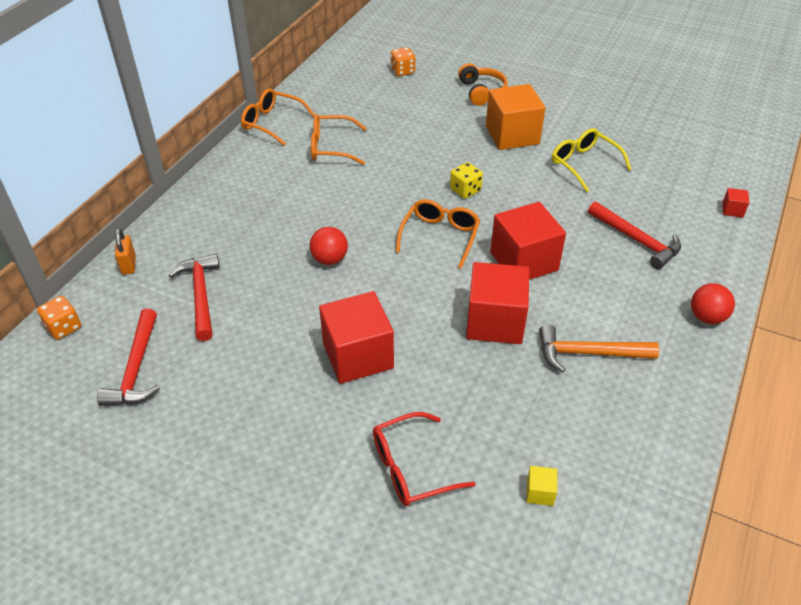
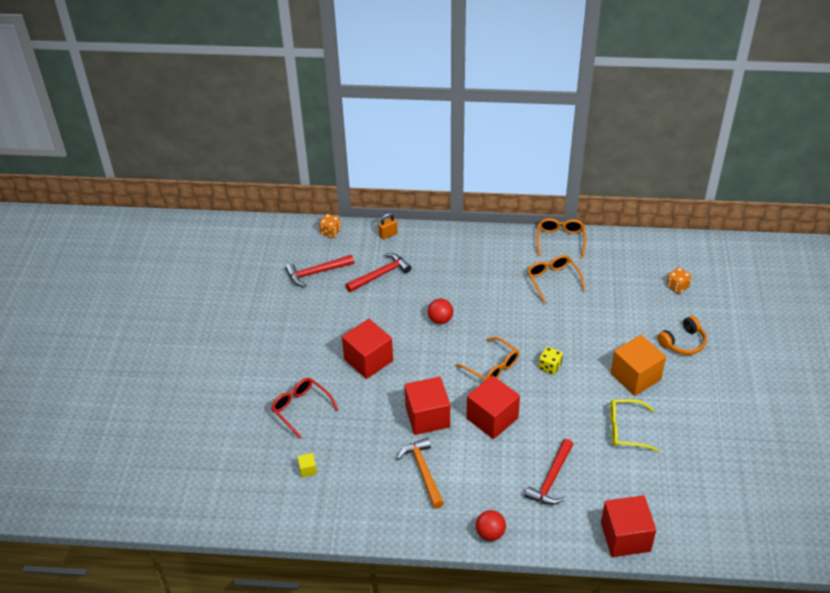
camera: 70 degrees right, 0 degrees up
orange glasses [396,199,480,269] -> orange glasses turned 45 degrees clockwise [456,337,519,381]
yellow glasses [552,128,632,192] -> yellow glasses turned 120 degrees counterclockwise [610,399,658,452]
red cube [722,188,749,218] -> red cube [601,495,656,557], size x2.44

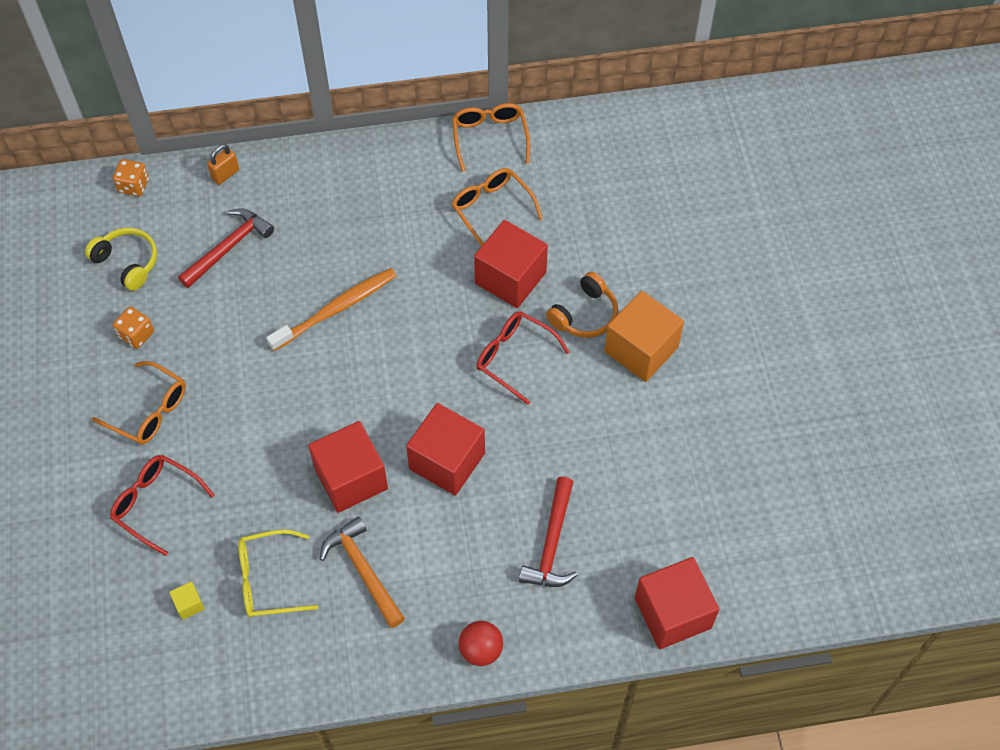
camera: 15 degrees left, 15 degrees up
red hammer [285,255,354,287] -> yellow headphones [85,228,157,291]
red cube [342,319,393,379] -> red cube moved to [474,220,548,308]
red ball [428,299,453,324] -> orange toothbrush [266,268,396,351]
orange glasses [456,337,519,381] -> orange glasses moved to [92,361,186,445]
yellow dice [539,347,563,375] -> red glasses [476,311,569,405]
yellow glasses [610,399,658,452] -> yellow glasses moved to [238,529,319,618]
orange headphones [657,316,707,355] -> orange headphones moved to [546,272,618,338]
orange dice [666,267,692,294] -> orange dice moved to [113,306,154,349]

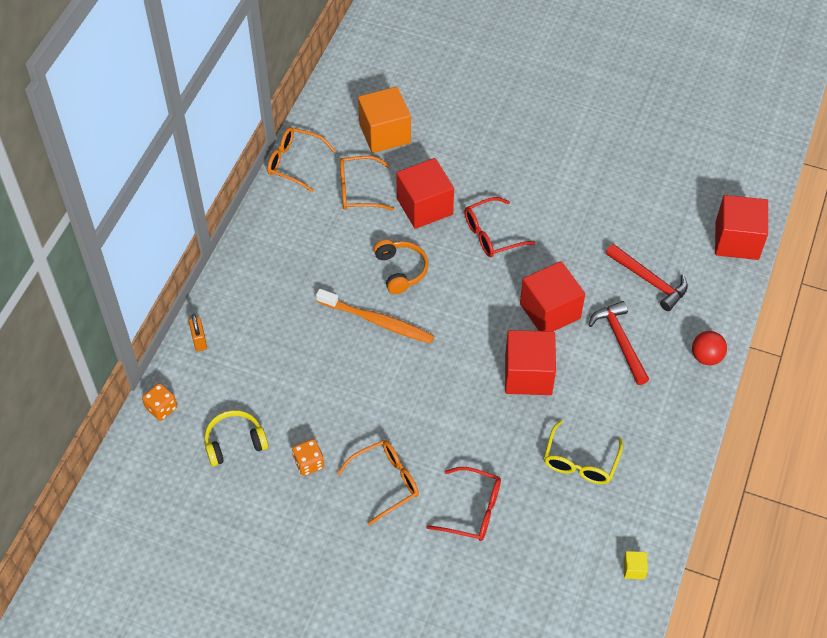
camera: 60 degrees left, 5 degrees down
red glasses [110,455,214,556] -> red glasses turned 135 degrees counterclockwise [426,467,501,541]
yellow cube [169,581,205,620] -> yellow cube moved to [623,551,648,579]
red hammer [178,209,274,288] -> red hammer moved to [589,301,649,385]
orange toothbrush [266,268,396,351] -> orange toothbrush turned 120 degrees clockwise [316,289,434,344]
orange hammer [320,516,405,628] -> none
orange headphones [546,272,618,338] -> orange headphones moved to [374,240,428,294]
orange cube [604,291,684,382] -> orange cube moved to [358,87,411,153]

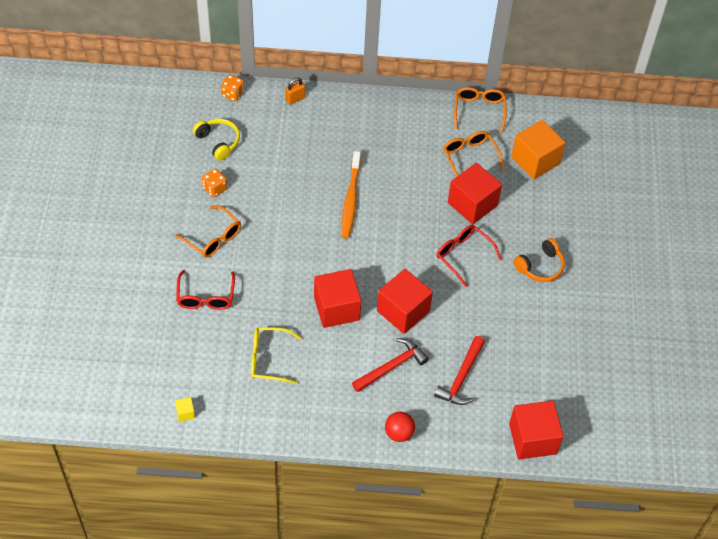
camera: 70 degrees right, 0 degrees up
orange headphones [374,240,428,294] -> orange headphones moved to [514,238,565,282]

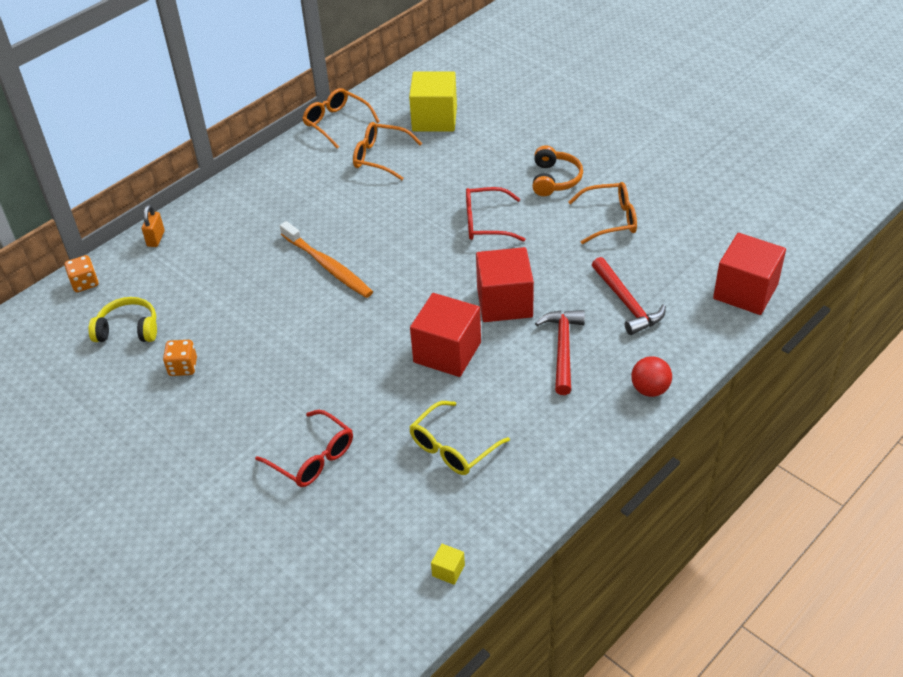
camera: 45 degrees left, 10 degrees down
orange glasses [175,206,241,258] -> orange glasses moved to [568,182,637,244]
red cube [448,163,502,224] -> none
orange cube [511,120,566,179] -> yellow cube [409,72,457,132]

